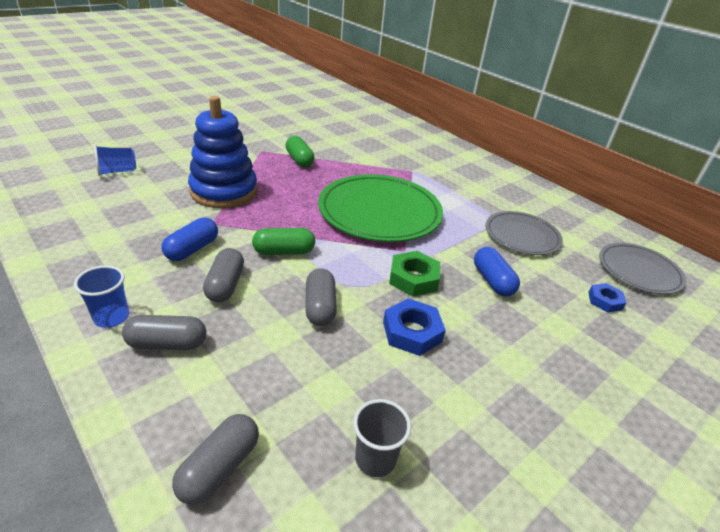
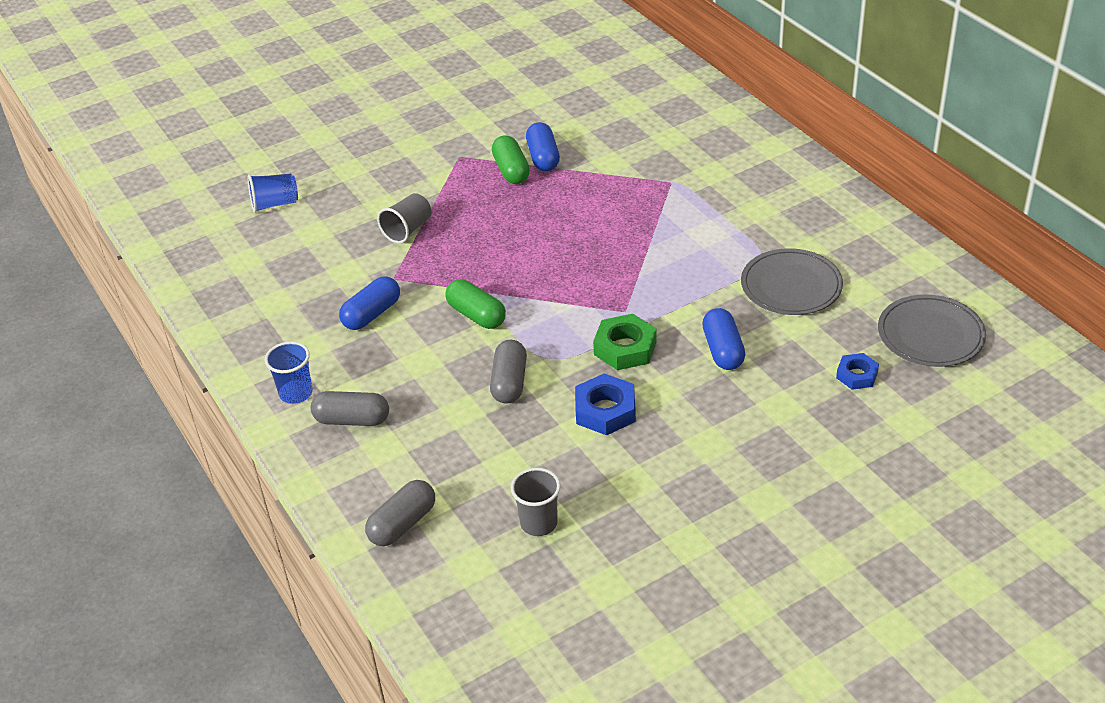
camera: 15 degrees right, 5 degrees up
blue stacking toy [188,96,257,208] -> grey cup [377,193,432,244]
grey capsule [203,248,244,302] -> none
green capsule [252,228,315,255] -> green capsule turned 45 degrees clockwise [445,279,506,329]
green plate [318,174,443,242] -> none
none -> blue capsule [526,122,560,171]

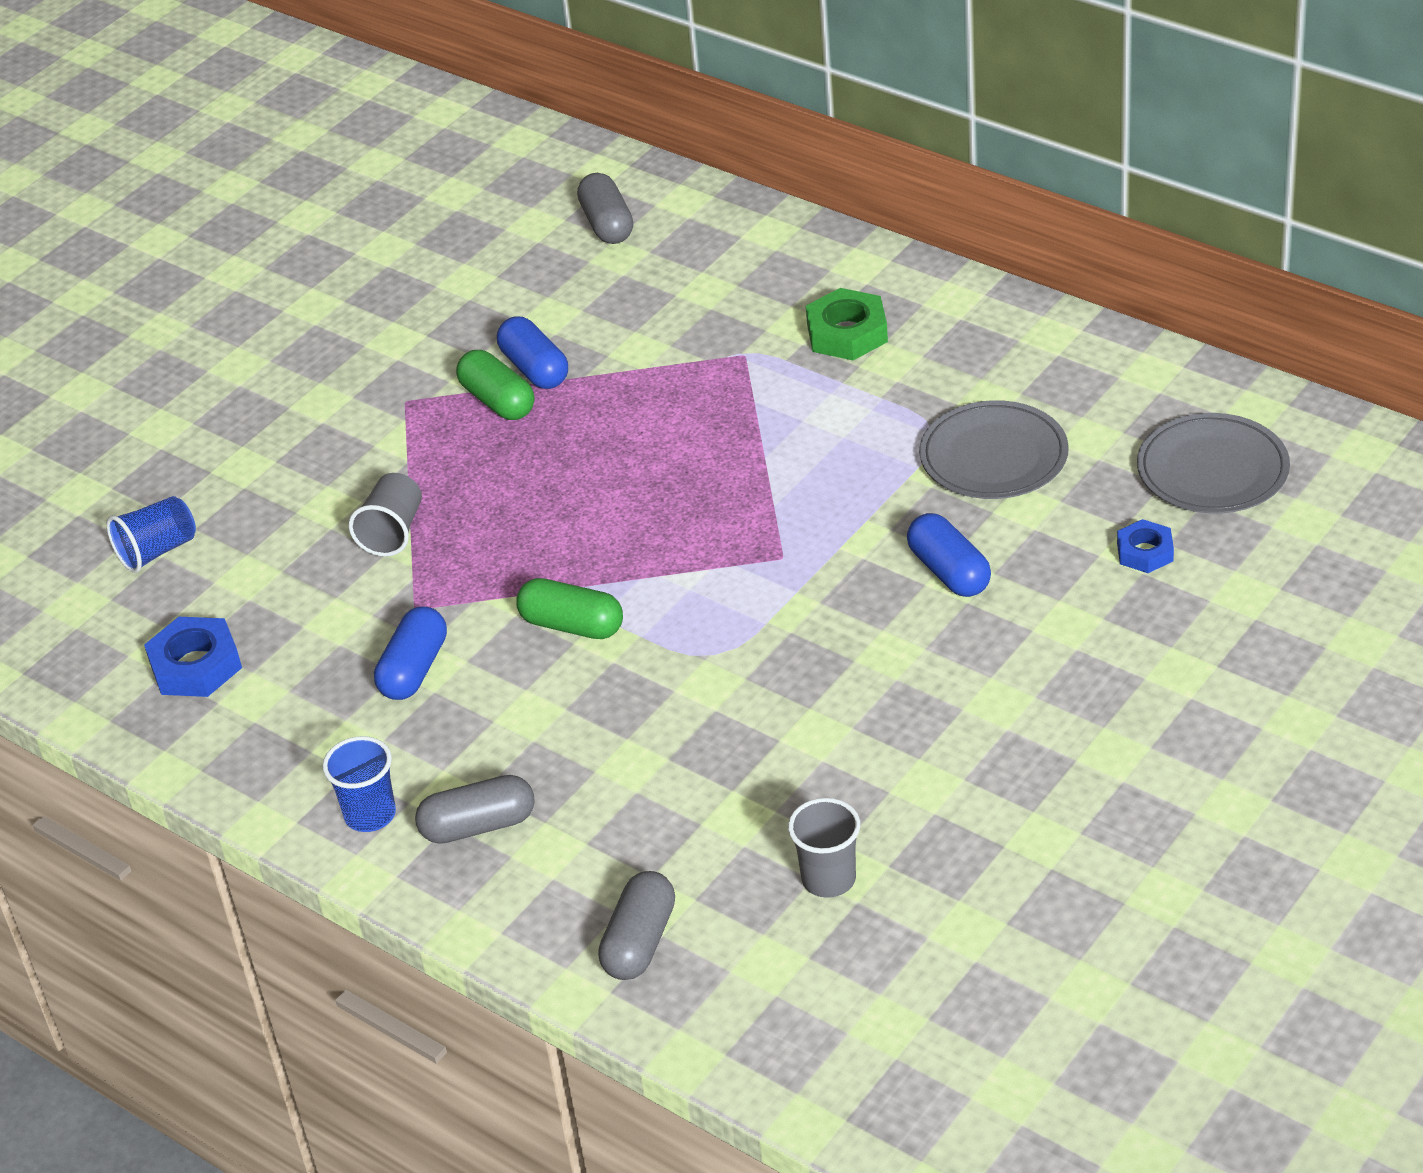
camera: 20 degrees left, 0 degrees up
grey capsule [490,340,527,404] -> grey capsule moved to [577,173,633,244]
blue nut [575,373,636,435] -> blue nut moved to [144,617,242,697]
green nut [593,314,657,370] -> green nut moved to [806,288,888,360]

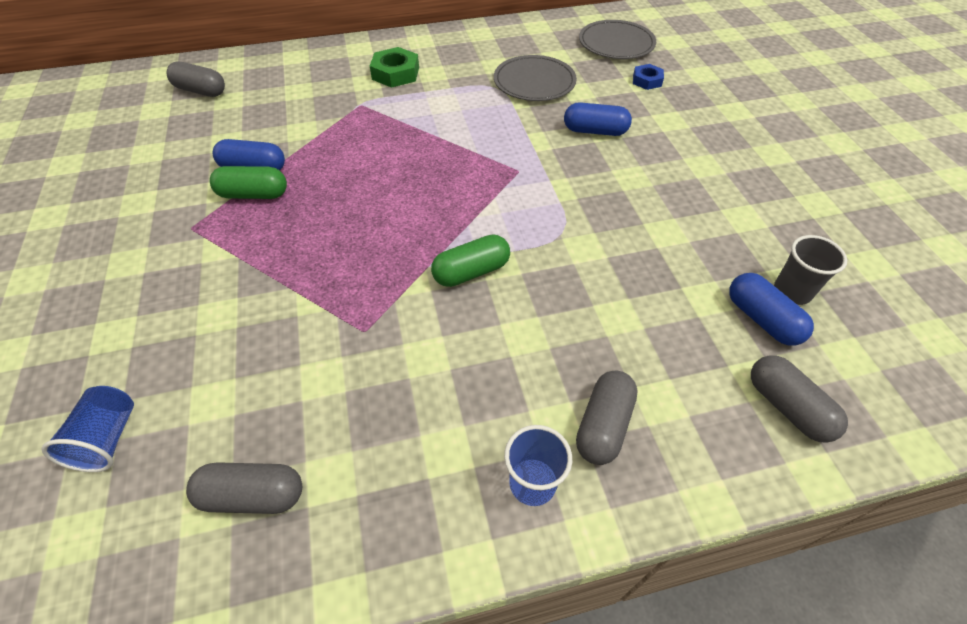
camera: 55 degrees left, 10 degrees up
blue nut [144,617,242,697] -> grey capsule [186,462,302,514]
grey cup [349,473,422,557] -> none
blue capsule [374,606,447,700] -> blue capsule moved to [729,273,814,346]

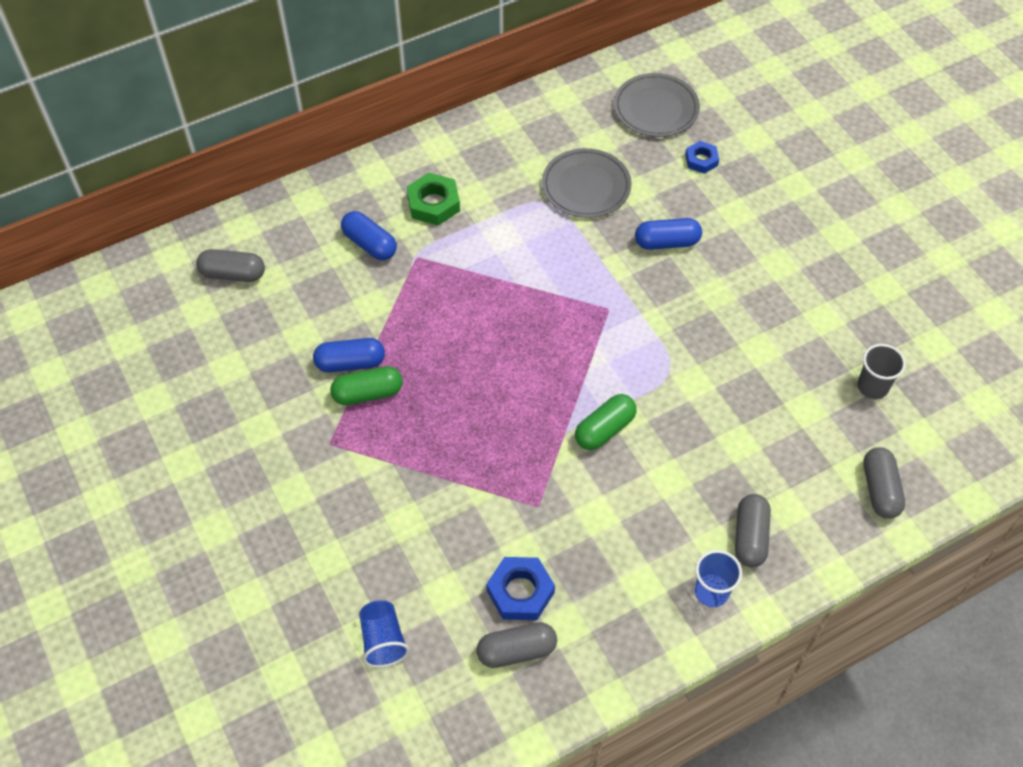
camera: 15 degrees left, 5 degrees up
blue capsule [729,273,814,346] -> blue capsule moved to [341,211,397,260]
grey capsule [751,355,848,443] -> grey capsule turned 45 degrees clockwise [863,447,905,519]
none -> blue nut [487,557,555,620]

